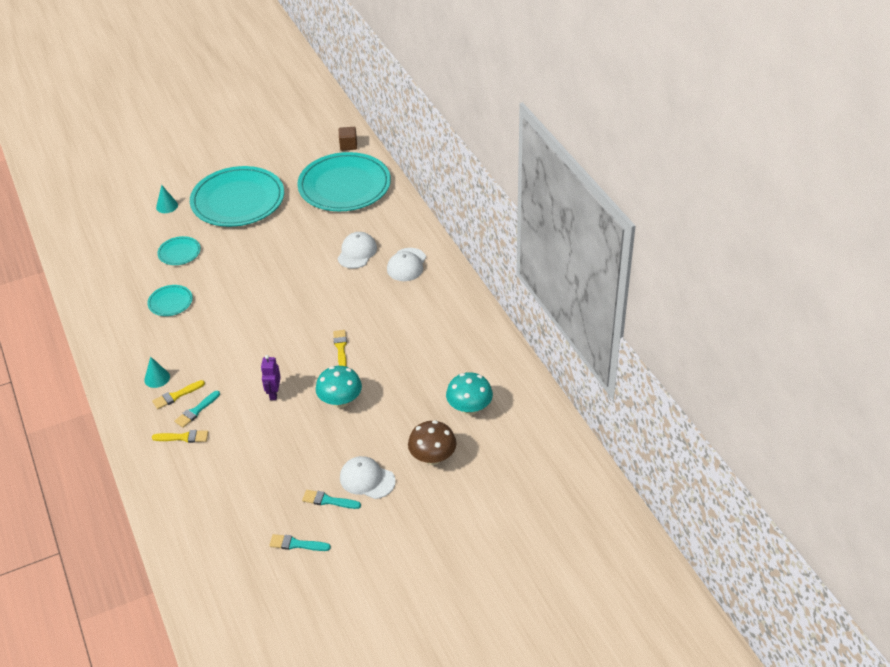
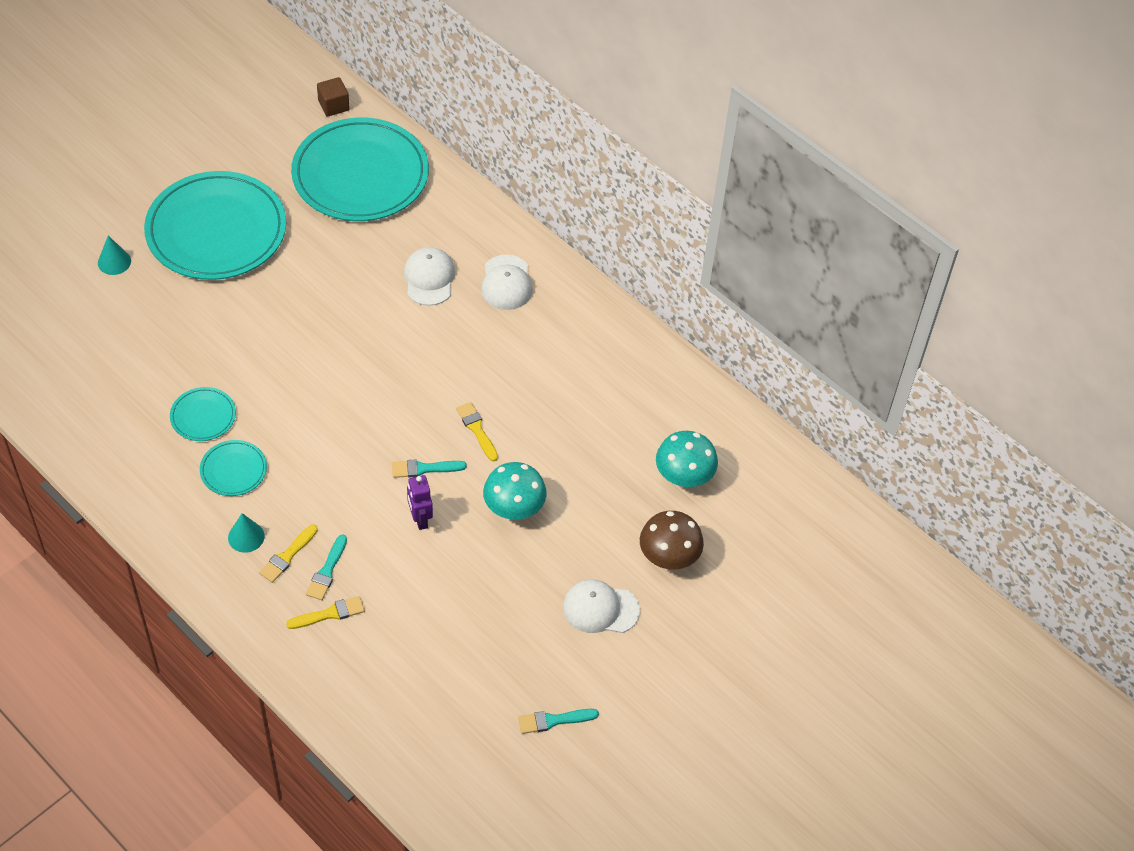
camera: 25 degrees left, 10 degrees up
turquoise plate [157,236,201,265] -> turquoise plate moved to [200,440,267,496]
turquoise brush [302,490,361,509] -> turquoise brush moved to [392,459,467,478]

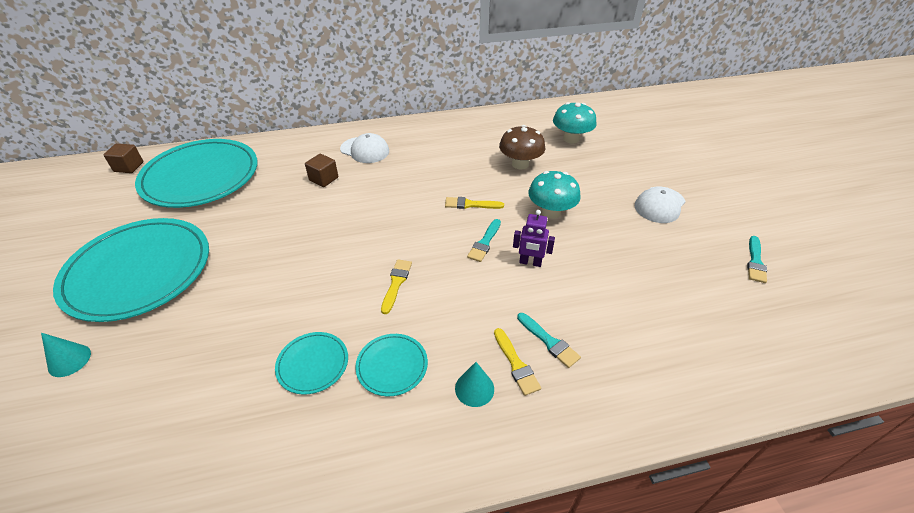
camera: 55 degrees left, 10 degrees down
yellow brush [286,596,365,629] -> yellow brush moved to [381,259,412,314]
white cap [404,247,455,306] -> brown cube [305,154,338,187]
brown mushroom [640,511,704,570] -> brown mushroom moved to [499,125,545,170]

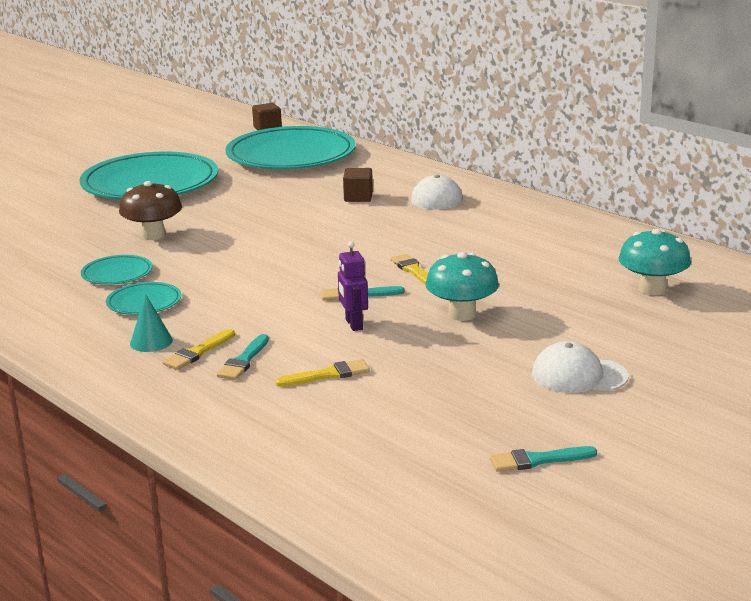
camera: 60 degrees right, 20 degrees down
turquoise cone [41,333,91,377] -> none
yellow brush [381,259,412,314] -> yellow brush moved to [275,359,370,387]
brown mushroom [499,125,545,170] -> brown mushroom moved to [119,181,182,240]

